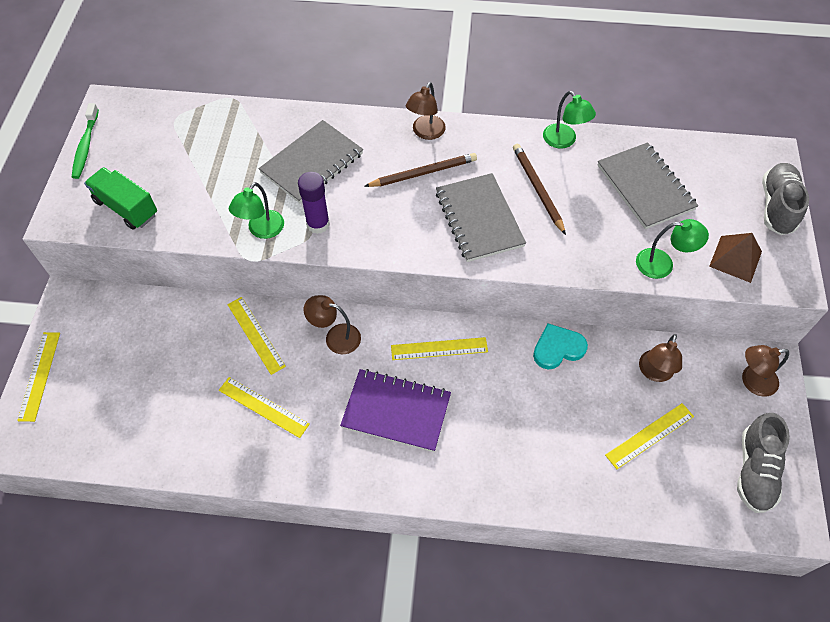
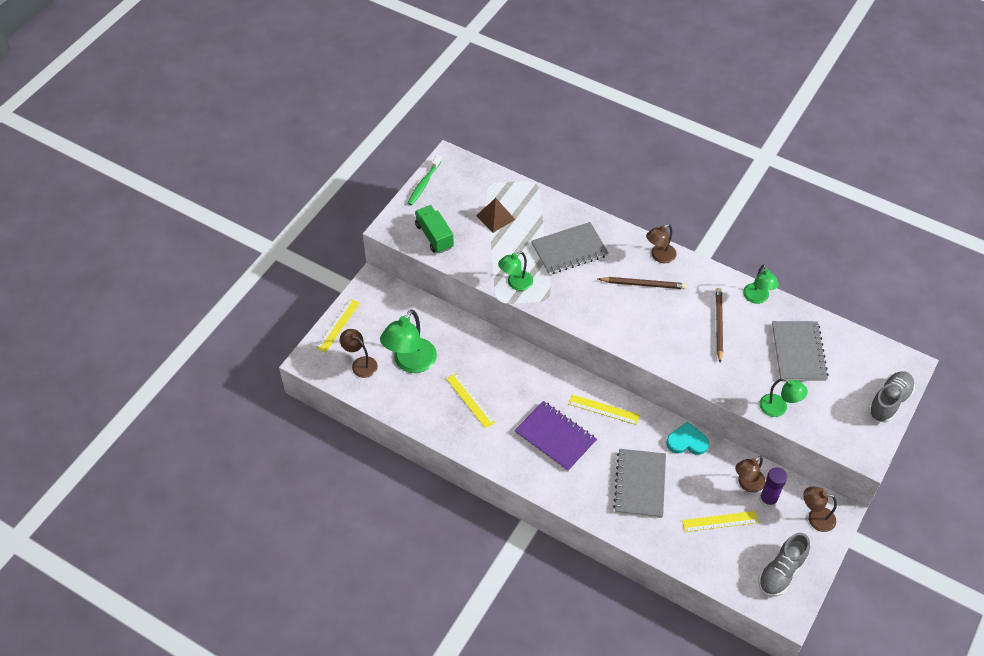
camera: 25 degrees right, 5 degrees down
yellow ruler [227,297,286,375] -> none
purple glue stick [298,172,330,234] -> purple glue stick moved to [759,467,787,508]
brown lamp [304,295,361,354] -> brown lamp moved to [340,329,378,378]
grey notebook [436,173,526,262] -> grey notebook moved to [613,449,666,518]
brown pyramid [709,233,762,283] -> brown pyramid moved to [476,198,515,233]
none -> green lamp [380,310,437,373]

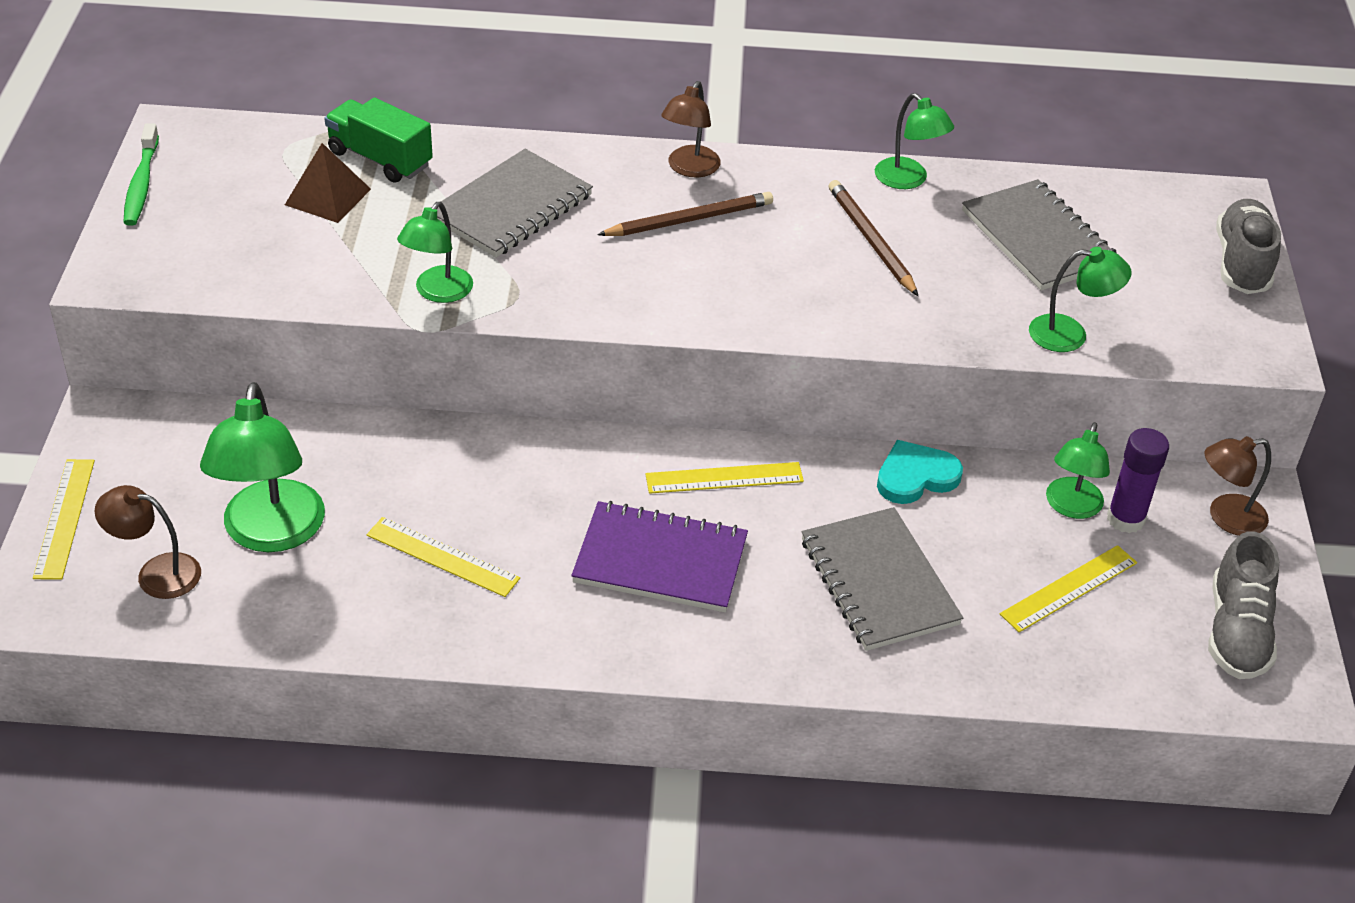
camera: 30 degrees left, 10 degrees down
green truck [415,205,454,254] -> green truck moved to [324,97,433,183]
brown lamp [735,456,766,493] -> green lamp [1046,422,1110,519]

